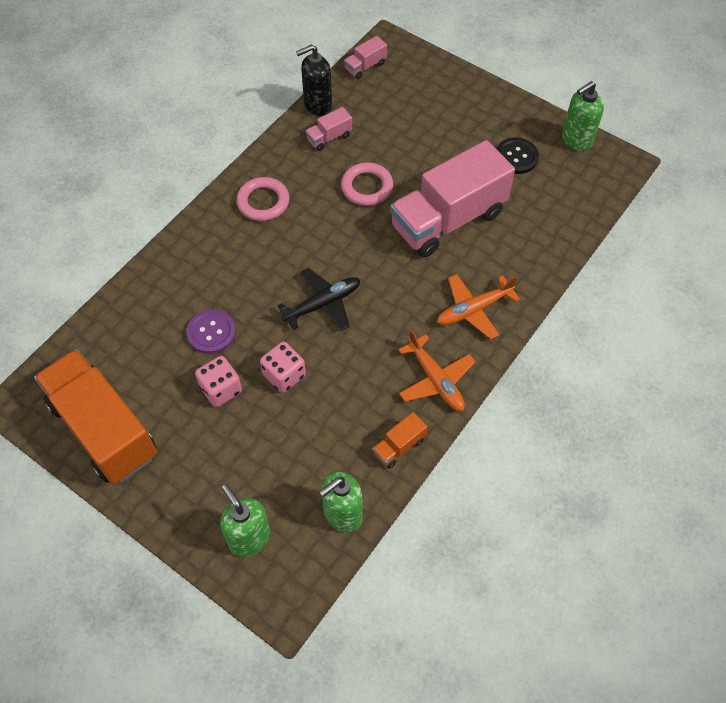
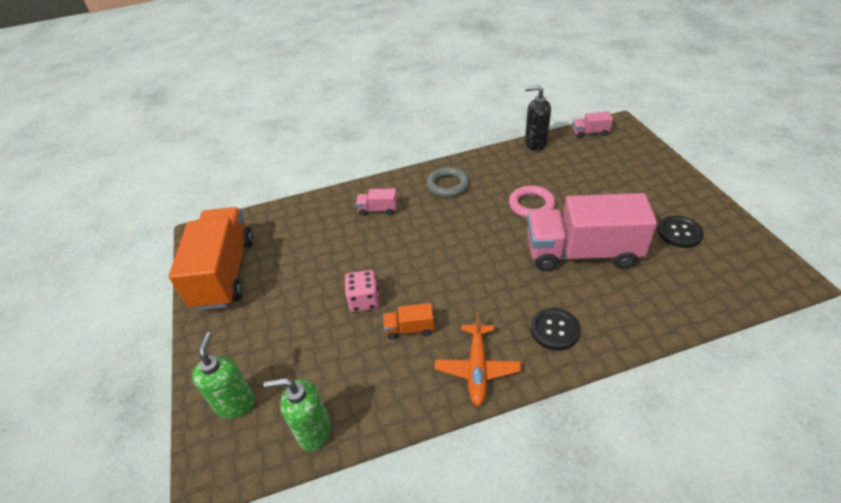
camera: 40 degrees right, 15 degrees down
purple button [186,309,236,354] -> none
pink dice [195,356,242,407] -> none
pink ring [236,177,289,221] -> grey ring [426,167,470,198]
black plane [277,268,360,331] -> none
pink truck [306,107,352,151] -> pink truck moved to [356,188,398,216]
orange truck [372,412,427,469] -> orange truck moved to [383,303,435,340]
orange plane [437,274,520,339] -> black button [530,308,580,351]
green soap dispenser [562,81,604,151] -> none

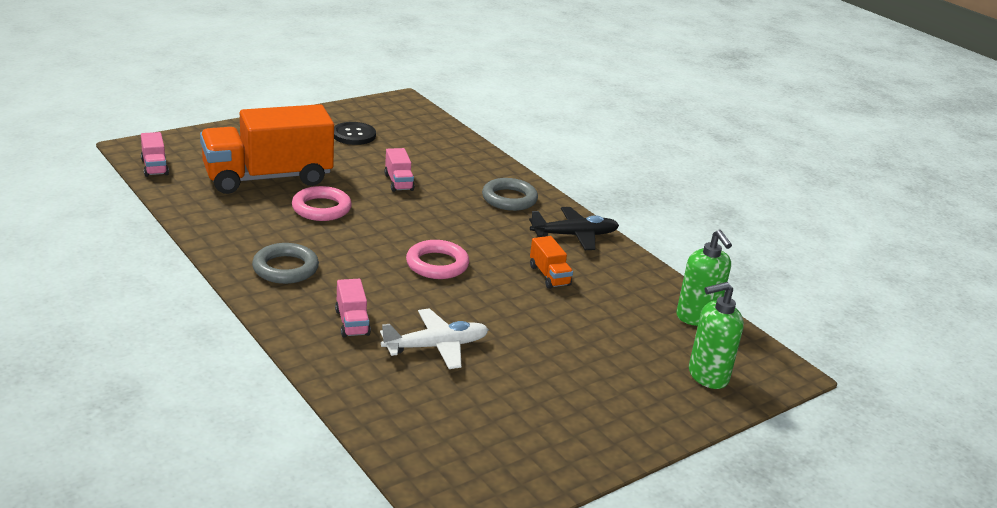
camera: 115 degrees left, 15 degrees down
orange truck [169,207,253,310] -> orange truck moved to [200,104,334,194]
pink dice [344,270,380,312] -> none
orange plane [434,312,522,406] -> black plane [529,207,619,250]
black soap dispenser [525,85,551,151] -> none
pink truck [527,193,657,271] -> pink truck [384,148,415,192], size x0.41
black button [530,308,580,351] -> grey ring [482,178,538,211]
none -> white plane [380,308,489,369]
none -> pink ring [406,240,469,279]

